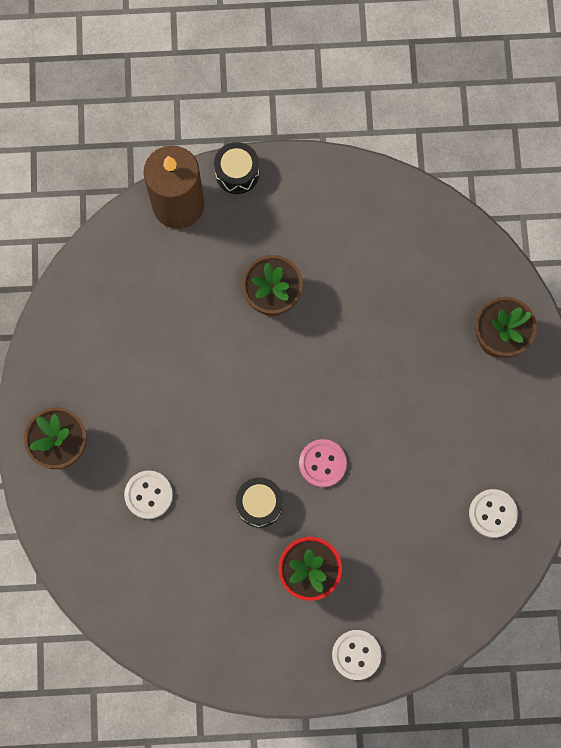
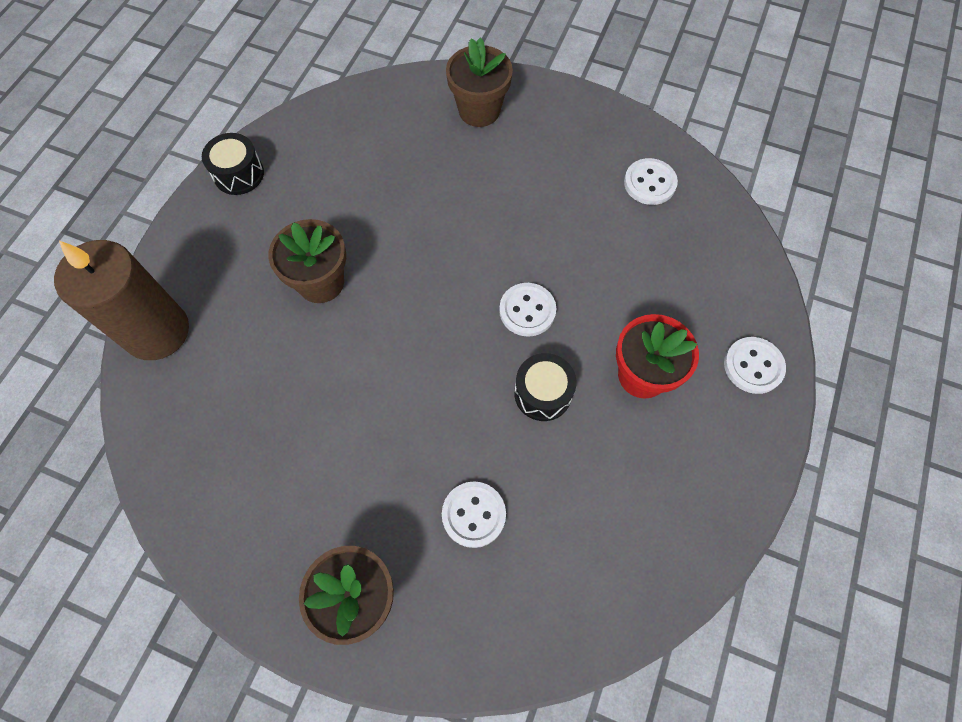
camera: 65 degrees left, 10 degrees down
black drum [214,142,259,194] -> black drum moved to [202,133,264,195]
pink button [299,439,347,487] -> white button [499,283,556,337]

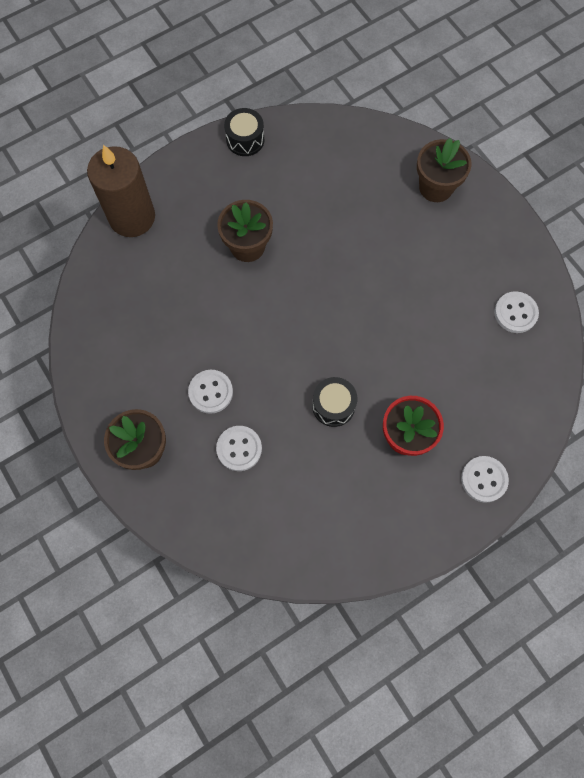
camera: 35 degrees right, 5 degrees up
white button [499,283,556,337] -> white button moved to [188,370,233,414]

